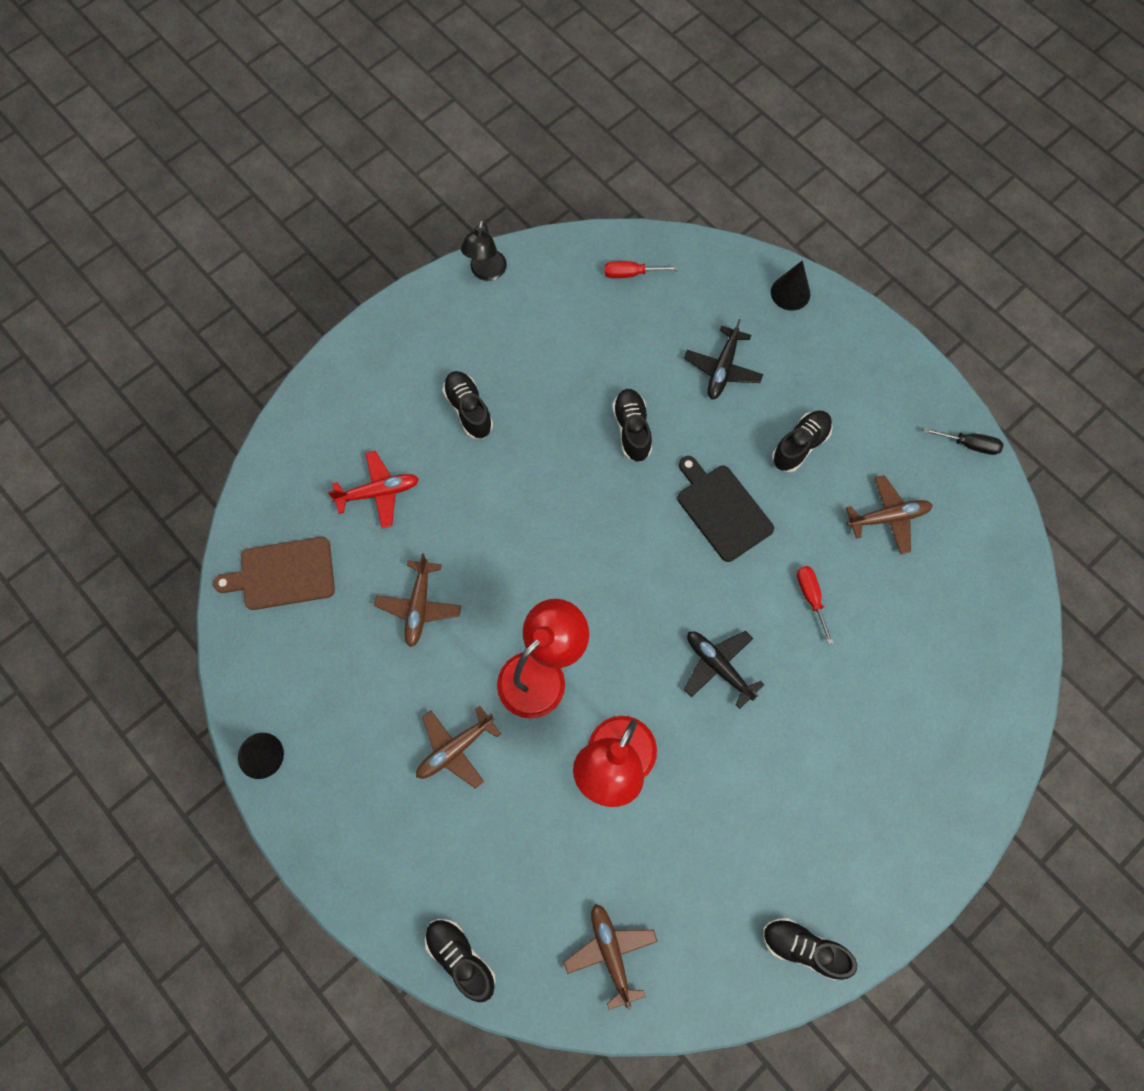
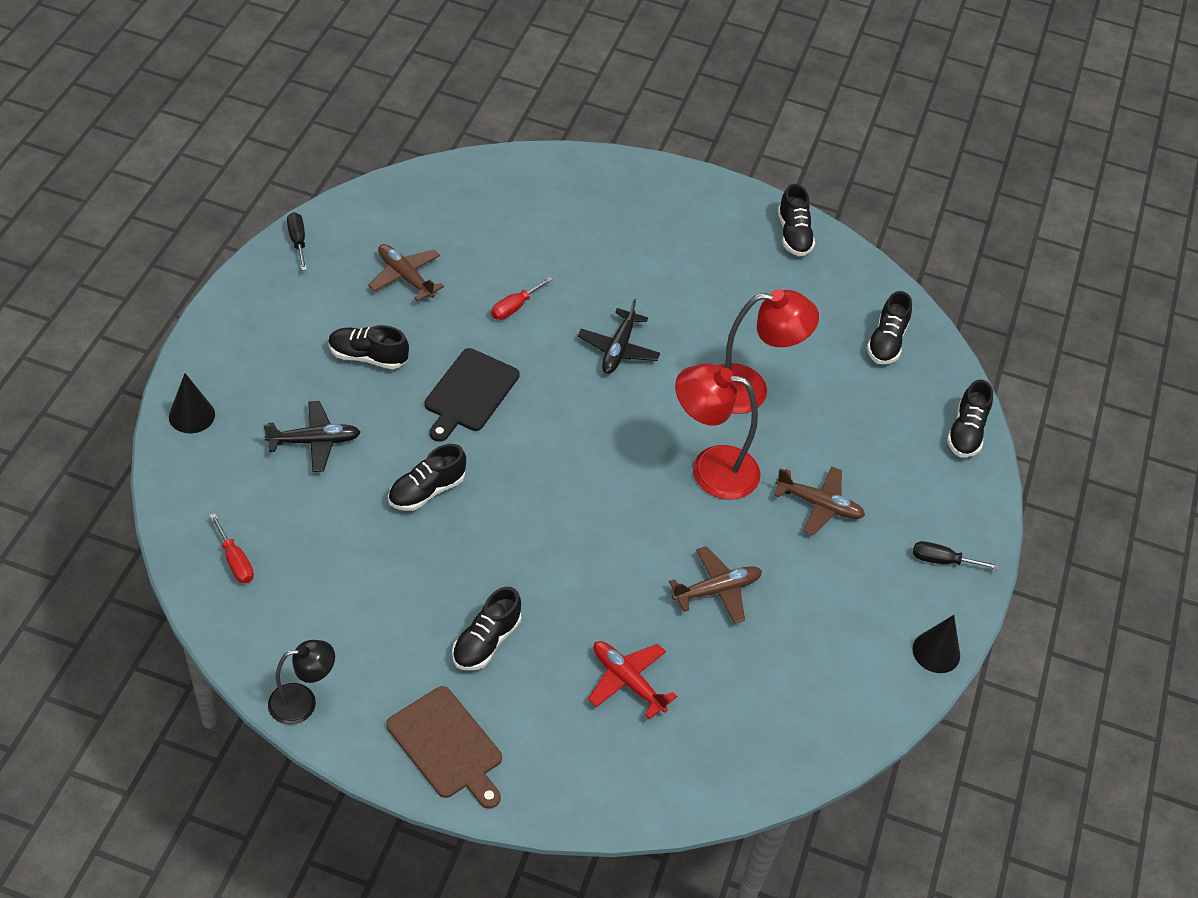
camera: 125 degrees left, 20 degrees down
brown cutting board [213,537,335,610] -> brown cutting board moved to [386,686,502,809]
brown plane [564,904,658,1010] -> black shoe [867,291,912,364]
none -> black screwdriver [913,541,999,570]

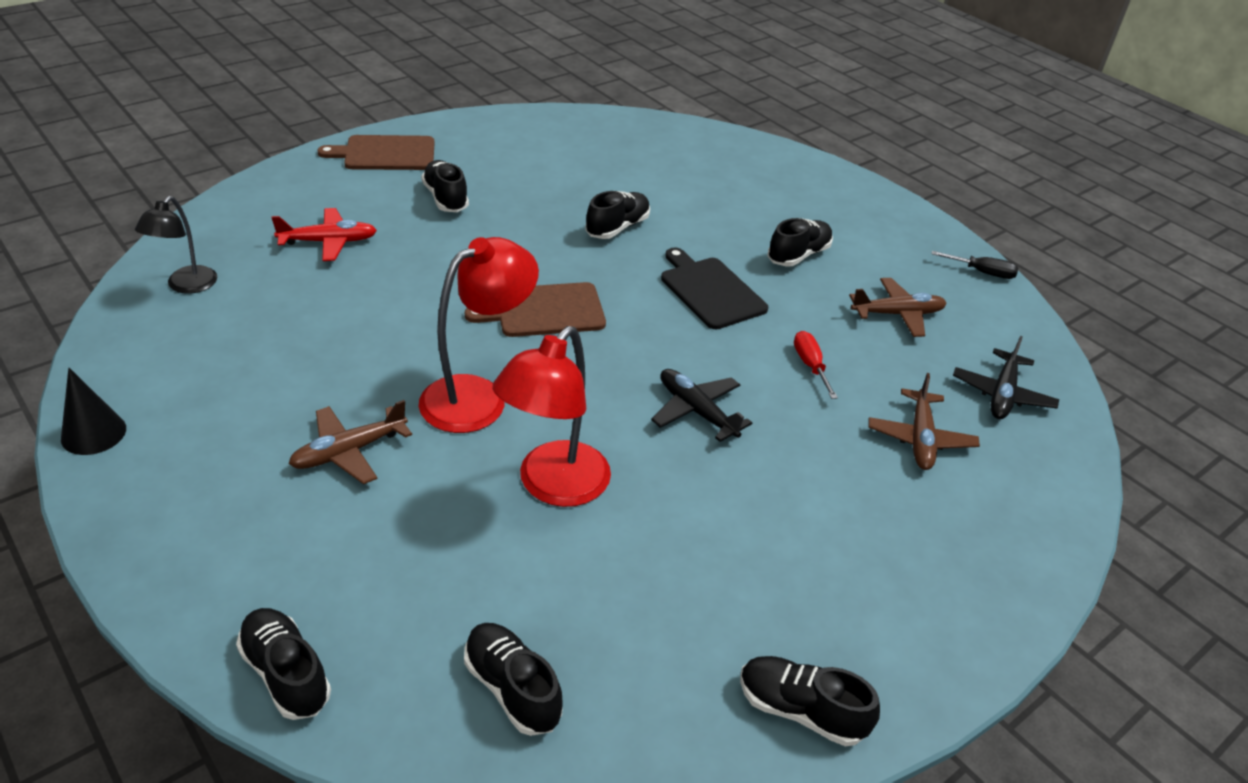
camera: 125 degrees right, 10 degrees down
black cone [169,373,215,433] -> none
red screwdriver [210,513,254,583] -> none
black plane [263,401,361,472] -> black plane moved to [953,336,1059,419]
black lamp [268,640,335,725] -> black lamp moved to [135,196,217,294]
black shoe [388,444,466,511] -> black shoe turned 45 degrees clockwise [585,191,650,239]
brown plane [669,546,762,624] -> brown plane moved to [869,373,980,470]
black screwdriver [913,541,999,570] -> none
none -> brown cutting board [465,282,606,337]

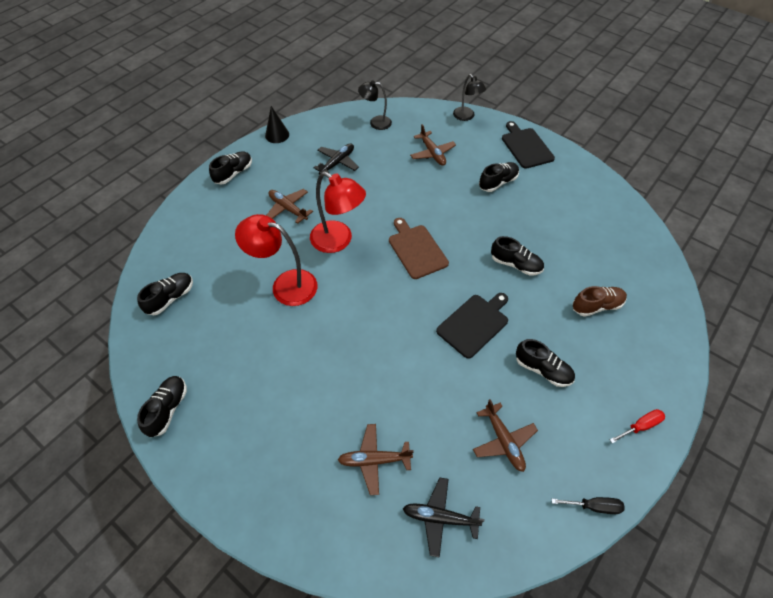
camera: 80 degrees right, 15 degrees up
black shoe [236,608,331,720] -> black shoe moved to [209,151,252,185]
red plane [271,208,377,261] -> brown plane [410,124,456,166]
brown cutting board [317,135,434,170] -> black cutting board [502,121,555,169]
black plane [651,369,752,442] -> black plane moved to [313,144,359,174]
red screwdriver [794,331,838,399] -> red screwdriver moved to [610,409,665,443]
black screwdriver [932,251,1019,279] -> black screwdriver turned 90 degrees counterclockwise [552,497,625,514]
none -> black lamp [453,74,486,121]
none -> brown shoe [573,286,627,317]

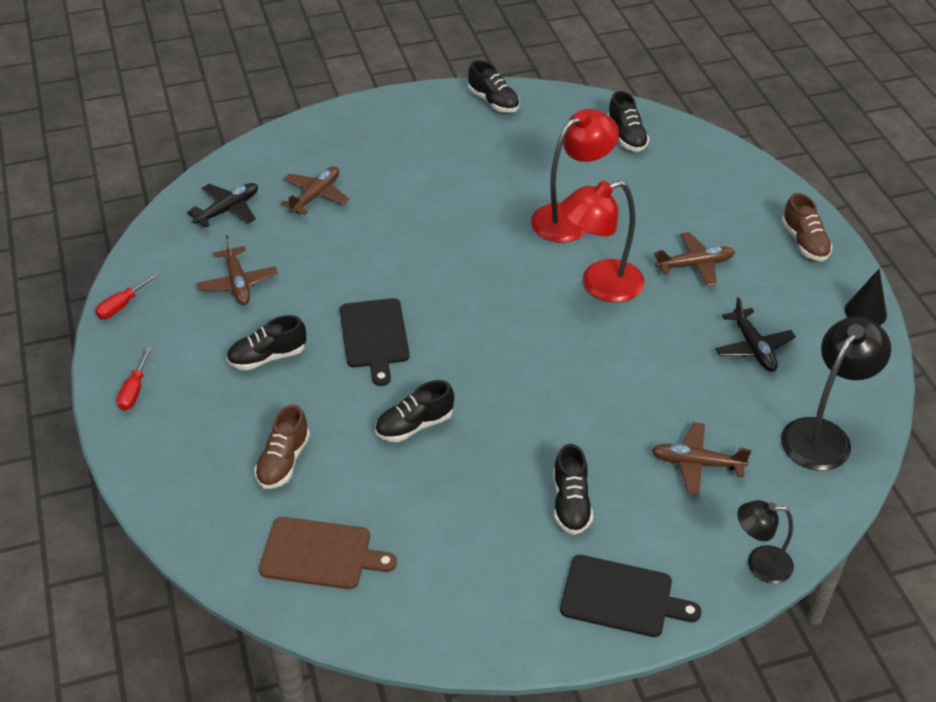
camera: 125 degrees right, 10 degrees down
black shoe [209,151,252,185] -> brown shoe [782,193,832,261]
black lamp [358,80,392,130] -> black lamp [781,317,891,471], size x1.64
brown cutting board [389,218,449,279] -> brown cutting board moved to [259,517,397,589]
brown plane [473,399,538,472] -> brown plane turned 120 degrees counterclockwise [197,235,278,305]
black screwdriver [552,497,625,514] -> red screwdriver [95,273,159,319]

